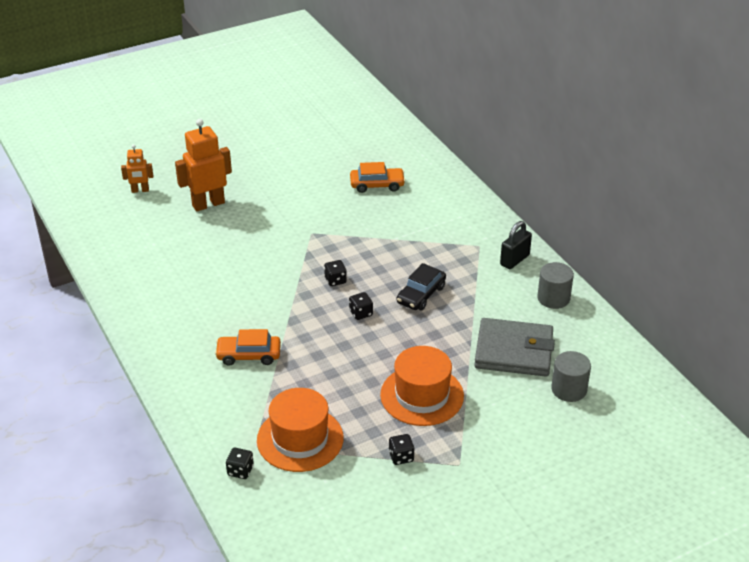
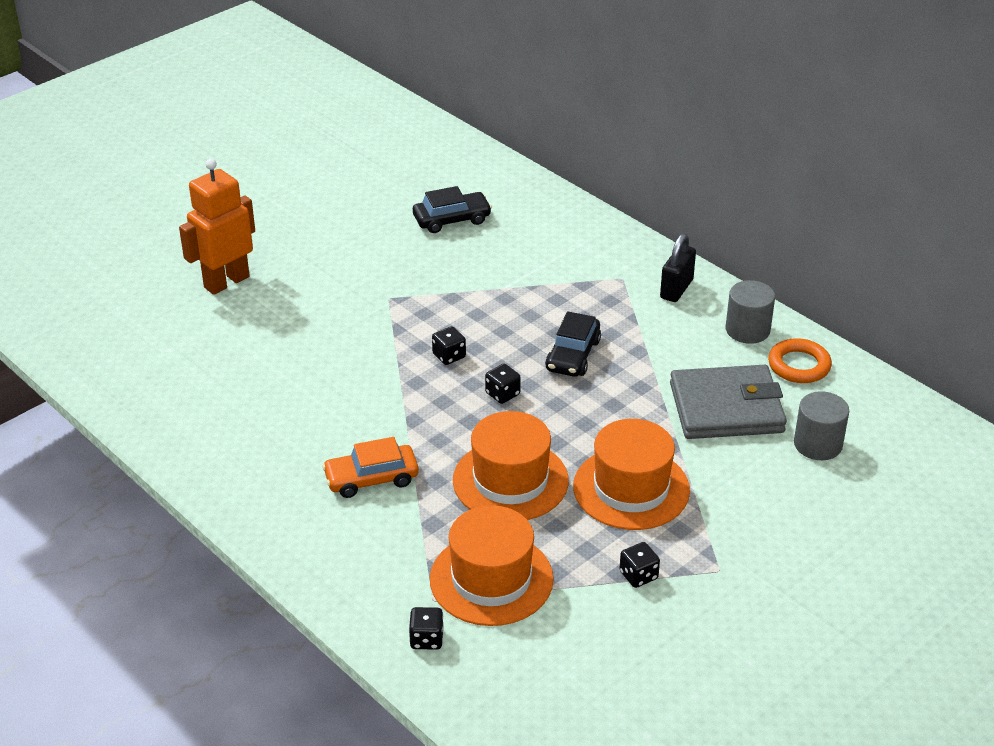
camera: 15 degrees left, 0 degrees up
orange robot [121,144,153,193] -> none
orange car [350,162,406,193] -> black car [413,186,492,233]
none -> orange hat [453,411,569,520]
none -> orange ring [768,338,832,383]

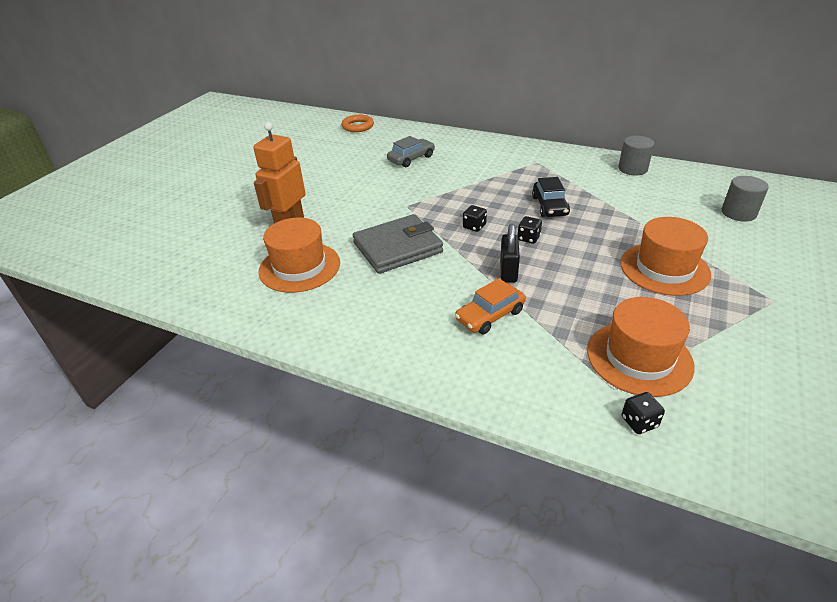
camera: 20 degrees left, 0 degrees up
black car [413,186,492,233] -> grey car [387,136,435,167]
orange hat [453,411,569,520] -> orange hat moved to [258,218,340,293]
black dice [619,542,660,588] -> none
black padlock [660,234,696,302] -> black padlock moved to [500,224,520,283]
grey wallet [670,365,787,439] -> grey wallet moved to [353,214,443,274]
orange ring [768,338,832,383] -> orange ring moved to [341,115,374,132]

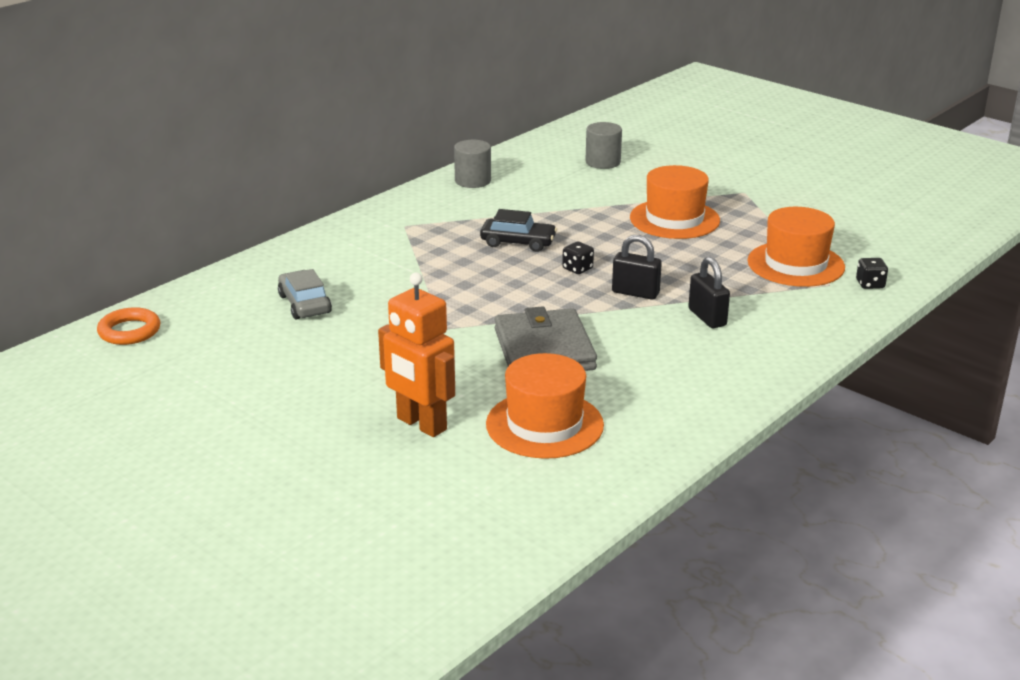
camera: 75 degrees left, 10 degrees down
orange car [455,278,526,334] -> black padlock [688,257,730,328]
black dice [463,205,487,232] -> none

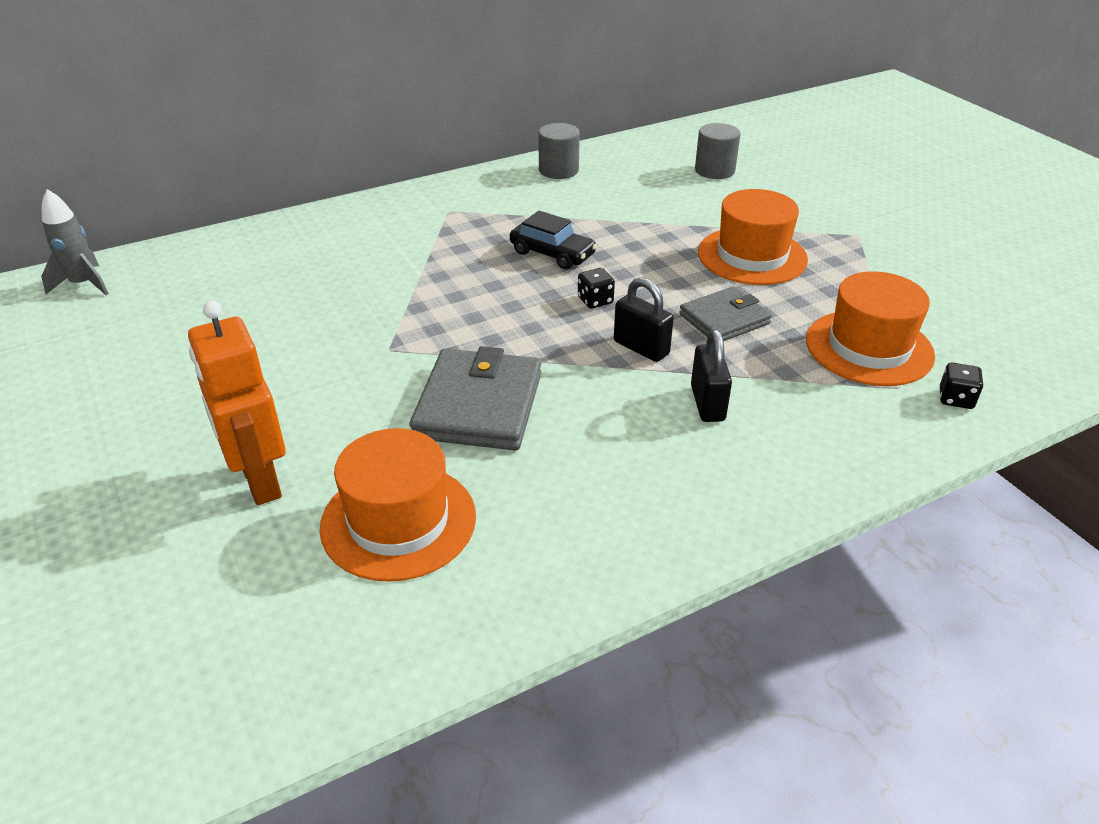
camera: 20 degrees right, 10 degrees up
orange ring [97,307,161,345] -> grey rocket [41,189,109,295]
grey car [278,269,332,319] -> none
none -> grey wallet [679,286,772,341]

